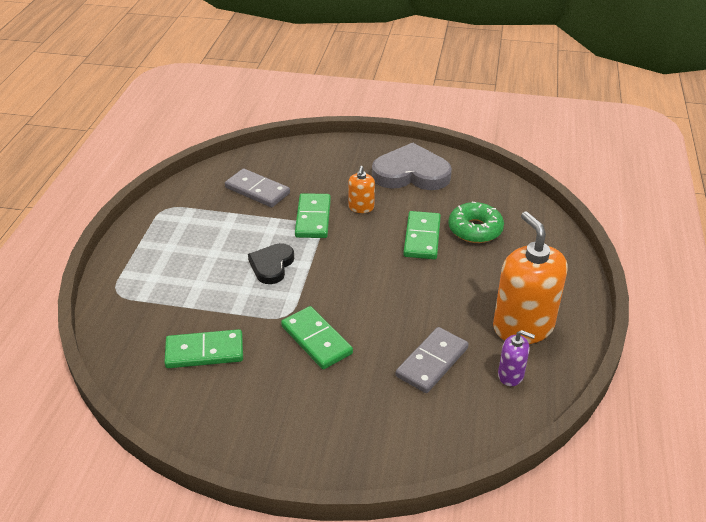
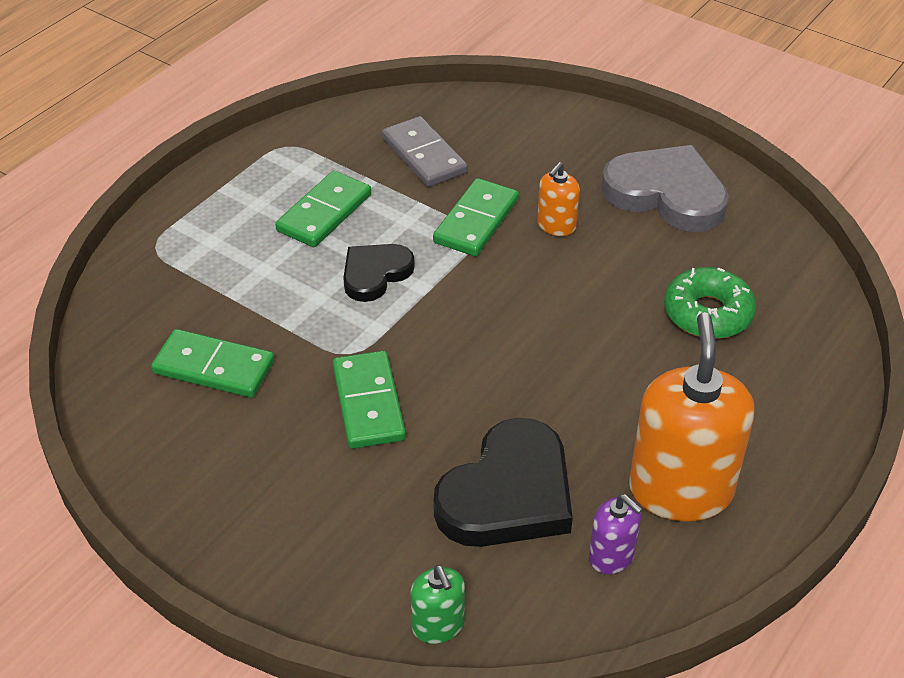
camera: 25 degrees right, 5 degrees up
grey domino [395,327,469,393] -> black heart [434,418,573,547]
green domino [403,211,441,259] -> green domino moved to [275,171,371,247]
none -> green soap dispenser [411,565,465,644]

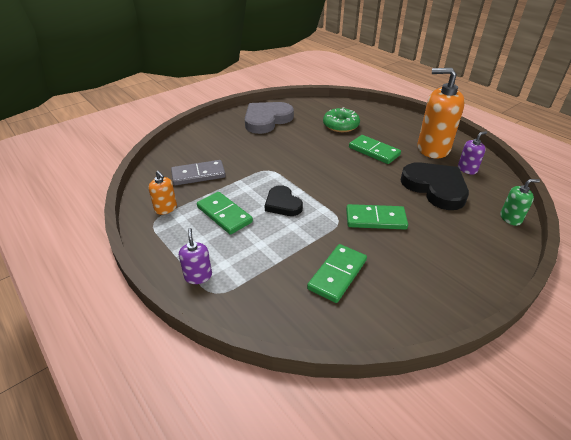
camera: 75 degrees left, 5 degrees down
green domino [433,178,519,257] -> green domino moved to [349,135,401,164]
orange soap dispenser [537,162,580,236] -> orange soap dispenser moved to [148,170,177,215]
none -> purple soap dispenser [179,228,212,284]

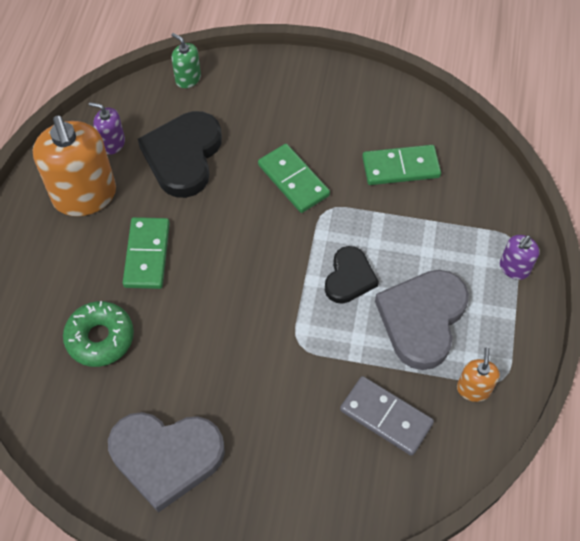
camera: 130 degrees left, 20 degrees up
green domino [197,192,253,235] -> grey heart [375,270,469,370]

